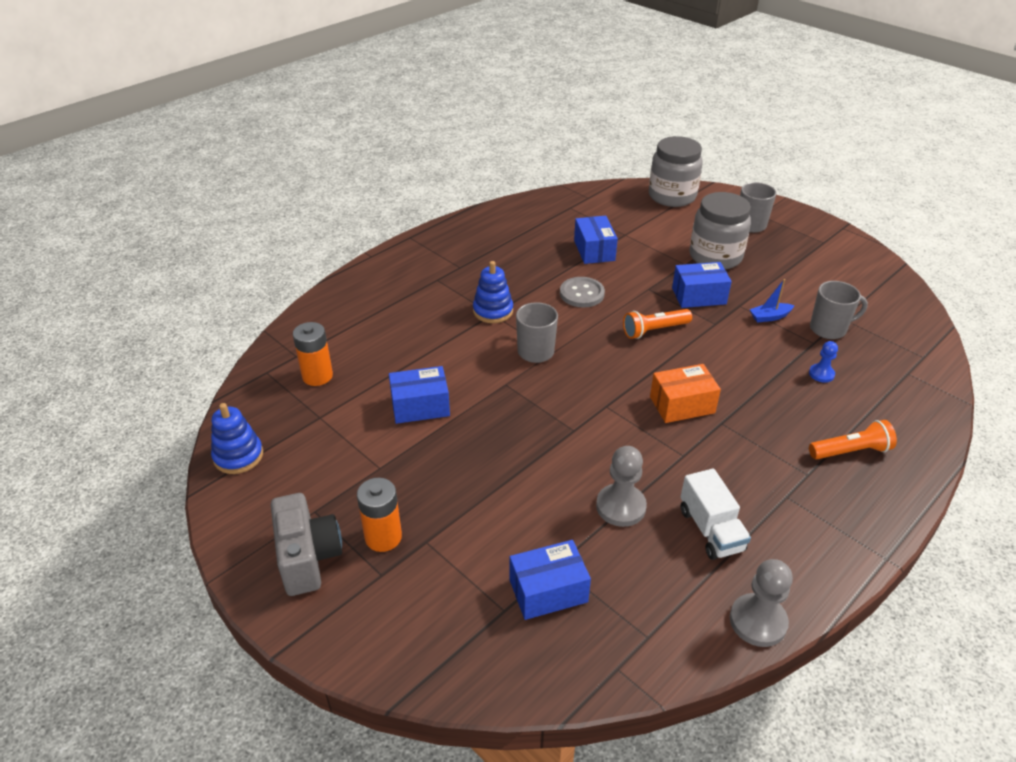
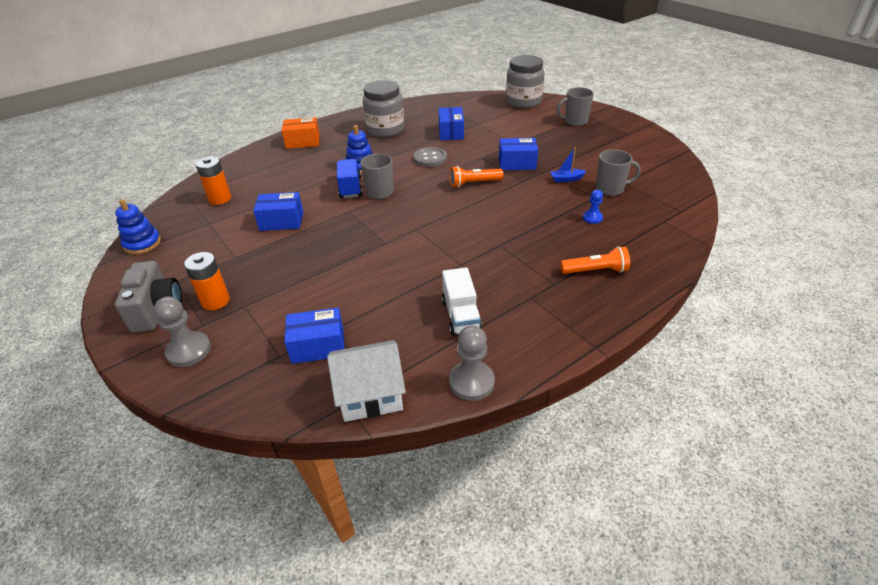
camera: 10 degrees right, 0 degrees up
grey pawn [596,446,647,527] -> grey pawn moved to [154,296,211,367]
orange box [650,364,721,423] -> orange box moved to [281,117,320,149]
grey jar [690,192,751,269] -> grey jar moved to [363,80,404,137]
none -> white house [327,340,406,422]
none -> blue truck [337,159,362,198]

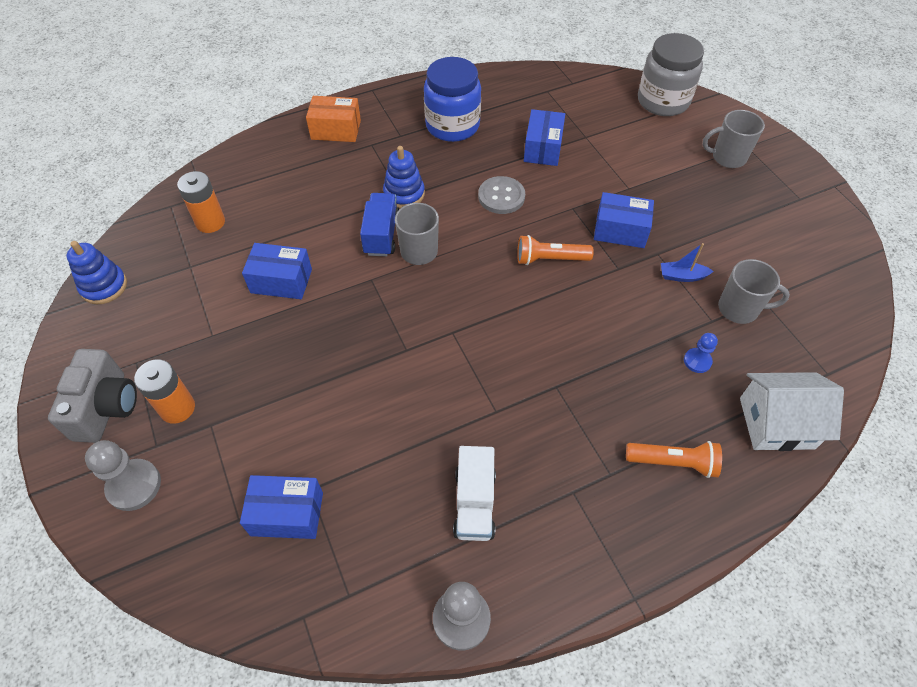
camera: 10 degrees right, 15 degrees up
white house [327,340,406,422] -> white house moved to [740,372,844,451]
grey jar [363,80,404,137] -> blue jar [424,57,481,142]

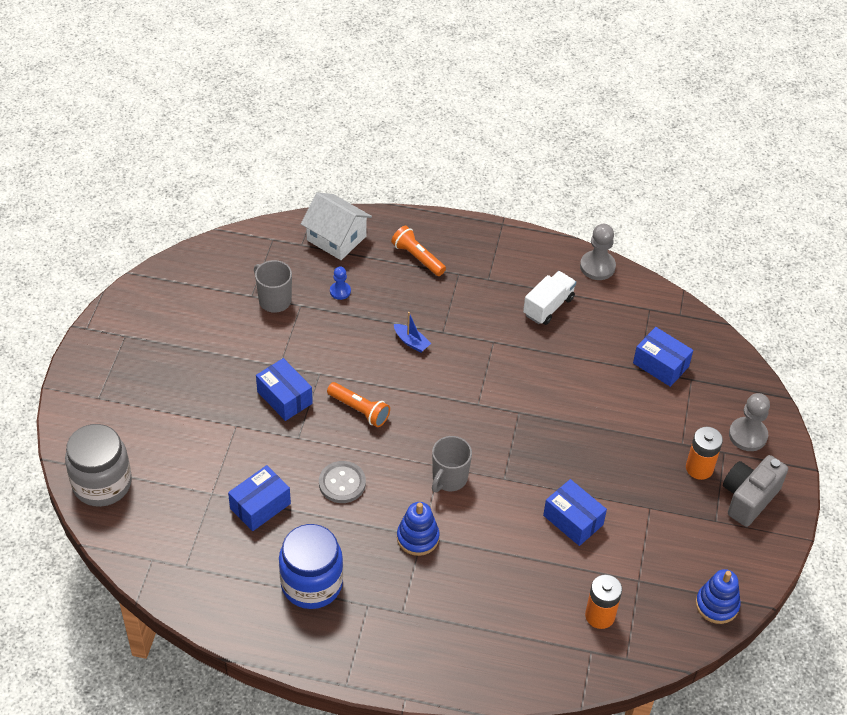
camera: 145 degrees left, 5 degrees down
orange box [306,96,361,142] -> none
blue truck [360,193,399,257] -> none
blue boat [661,243,714,282] -> blue boat moved to [394,312,431,353]
grey mug [703,110,765,168] -> none

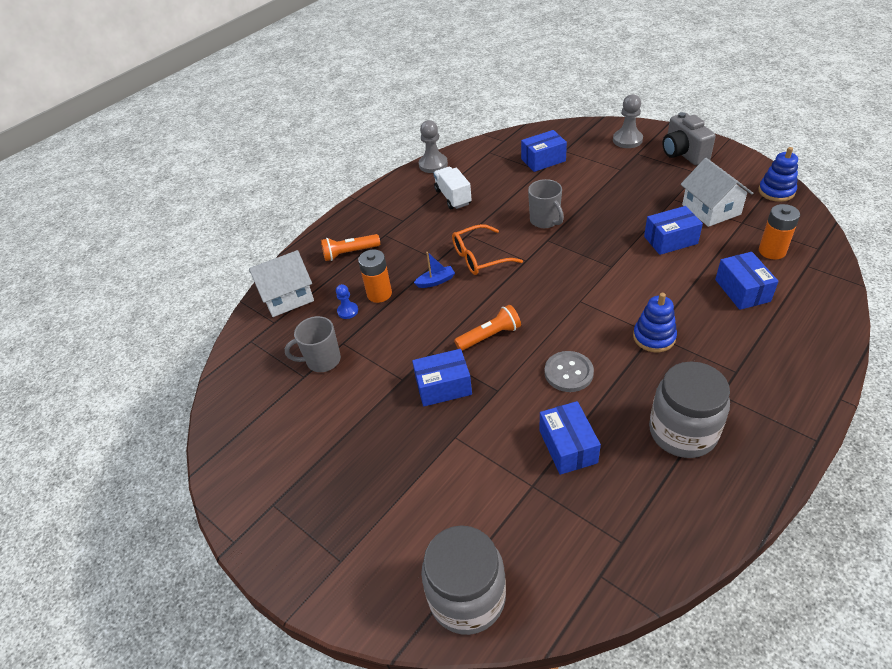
camera: 55 degrees left, 5 degrees down
blue jar [279,524,343,609] -> grey jar [649,361,730,458]
grey mug [432,436,472,492] -> grey mug moved to [528,179,564,228]
orange battery [686,427,723,480] -> orange battery moved to [358,249,392,303]
none -> orange glasses [452,224,523,275]
none -> white house [681,158,753,227]
none -> blue box [715,252,779,310]

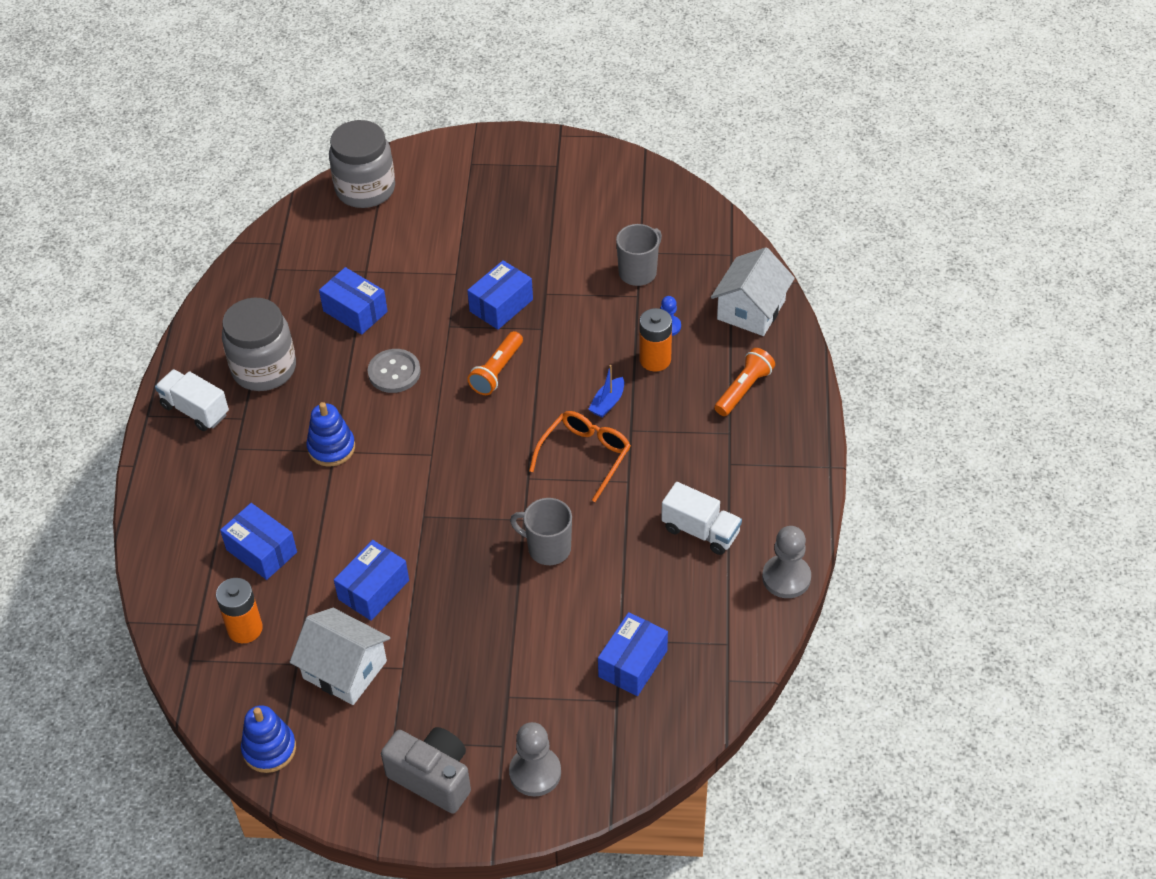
camera: 140 degrees right, 5 degrees up
none -> white truck [155,369,229,431]

